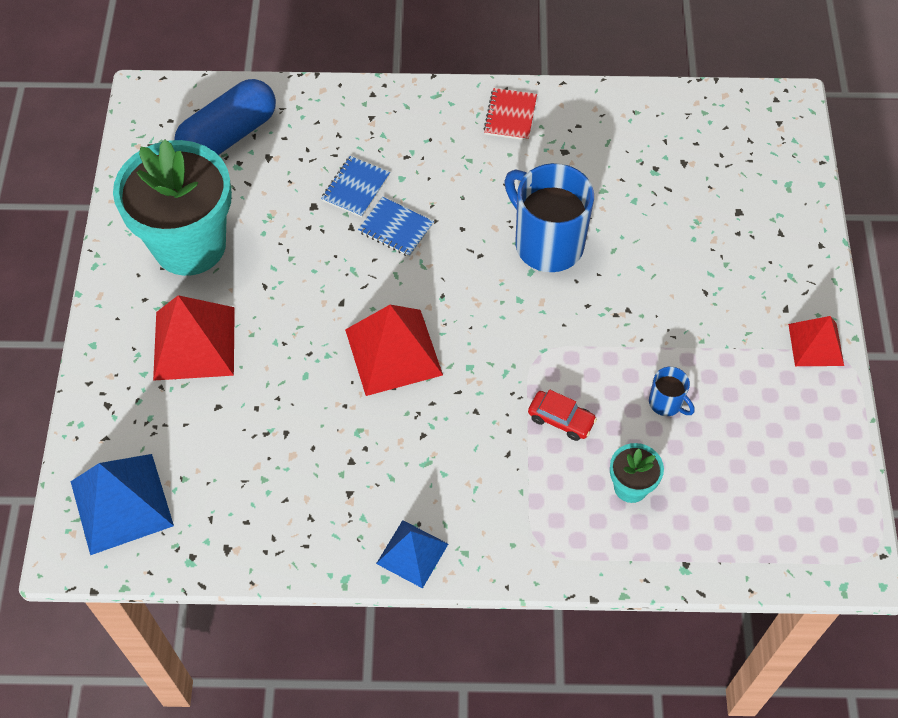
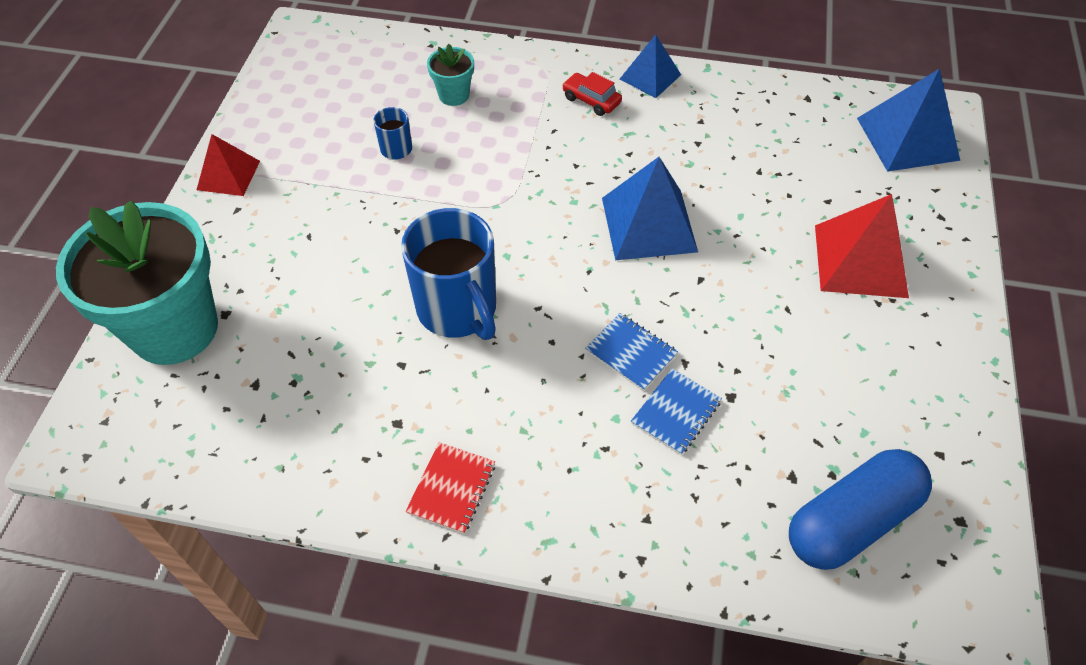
camera: 170 degrees left, 5 degrees down
turquoise flower pot [113,139,232,276] -> turquoise flower pot moved to [56,200,218,365]
red pyramid [345,305,443,396] -> blue pyramid [602,157,698,260]
red car [528,389,597,441] -> red car moved to [562,72,622,116]

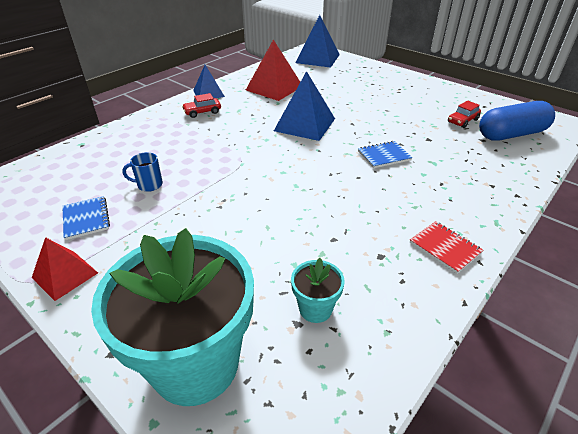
camera: 60 degrees left, 15 degrees down
blue mug [401,208,496,340] -> none
turquoise flower pot [427,44,474,106] -> turquoise flower pot moved to [291,258,345,323]
blue notebook [631,369,722,455] -> blue notebook moved to [62,196,110,240]
blue capsule [789,449,932,570] -> blue capsule turned 75 degrees clockwise [479,101,555,141]
red pyramid [815,194,909,298] -> red pyramid moved to [246,39,300,101]
none -> red car [448,101,481,128]

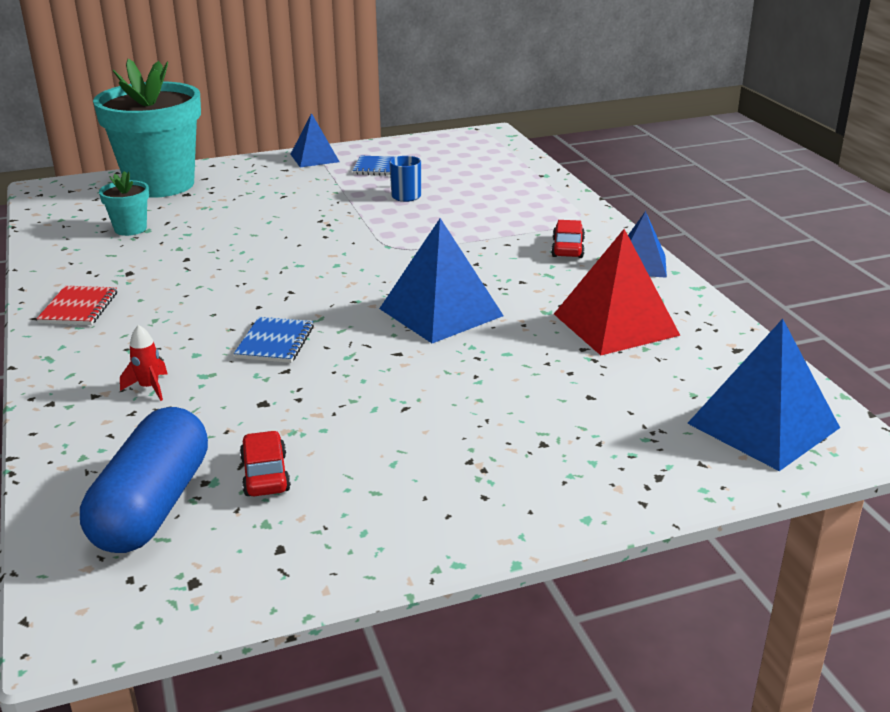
camera: 120 degrees right, 10 degrees down
red pyramid [32,237,98,301] -> blue pyramid [290,113,340,167]
red notebook [410,221,483,274] -> red notebook turned 75 degrees counterclockwise [37,286,117,325]
none -> red rocket [120,325,168,401]

